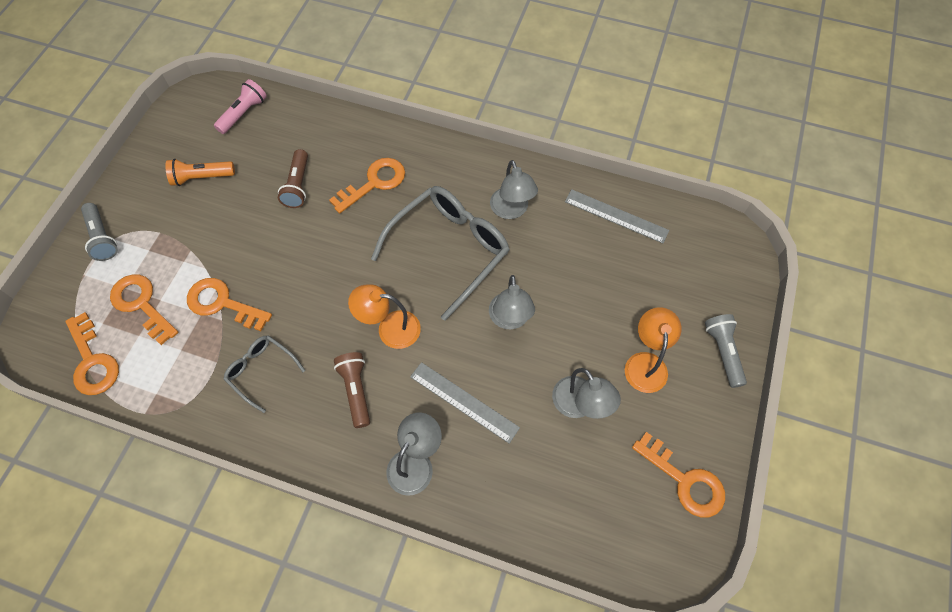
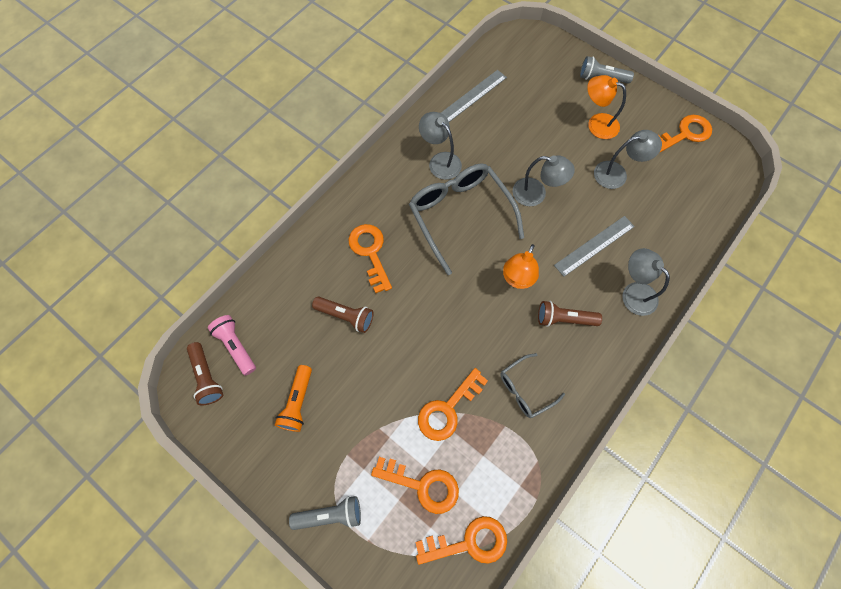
camera: 70 degrees left, 5 degrees up
orange key [110,274,178,345] -> orange key turned 135 degrees counterclockwise [371,457,459,514]
grey lamp [490,160,538,219] -> grey lamp turned 135 degrees counterclockwise [419,112,462,180]
none -> brown flashlight [187,342,223,406]

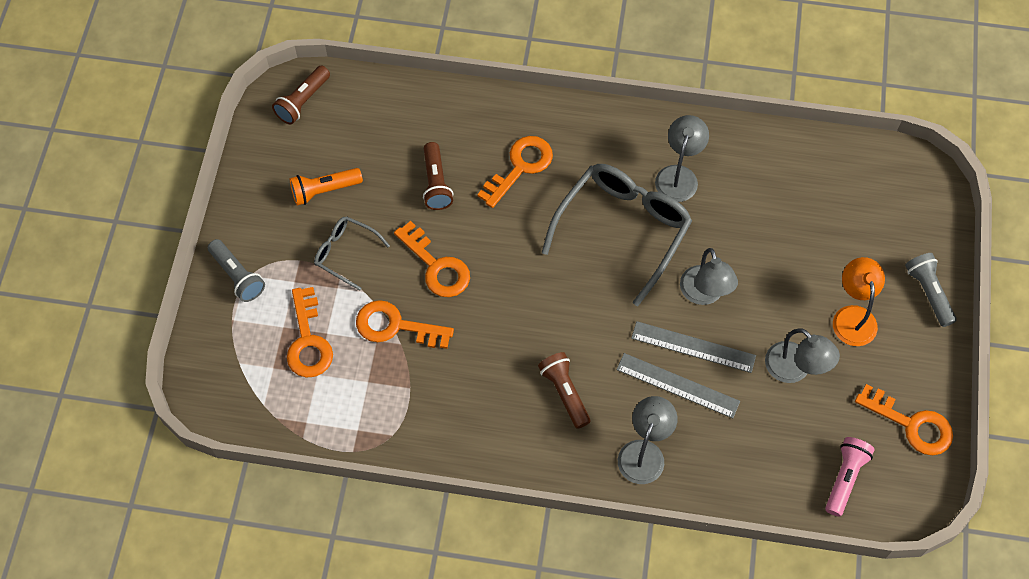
camera: 60 degrees right, 5 degrees down
pink flashlight [208,315,256,376] -> pink flashlight moved to [825,437,875,517]
orange key [415,516,507,565] -> orange key moved to [394,221,470,297]
grey ruler [441,70,507,122] -> grey ruler moved to [631,321,756,373]
grey glasses [500,353,565,418] -> grey glasses moved to [314,216,390,290]
orange lamp [503,244,539,289] -> none

